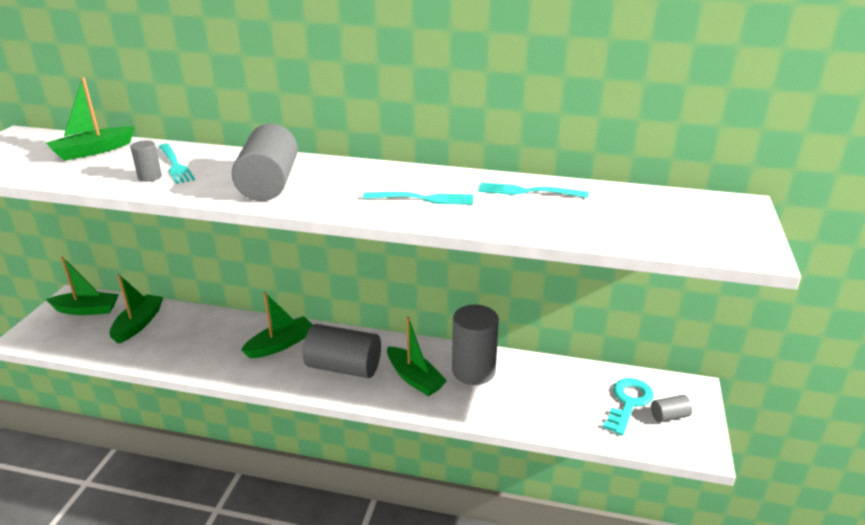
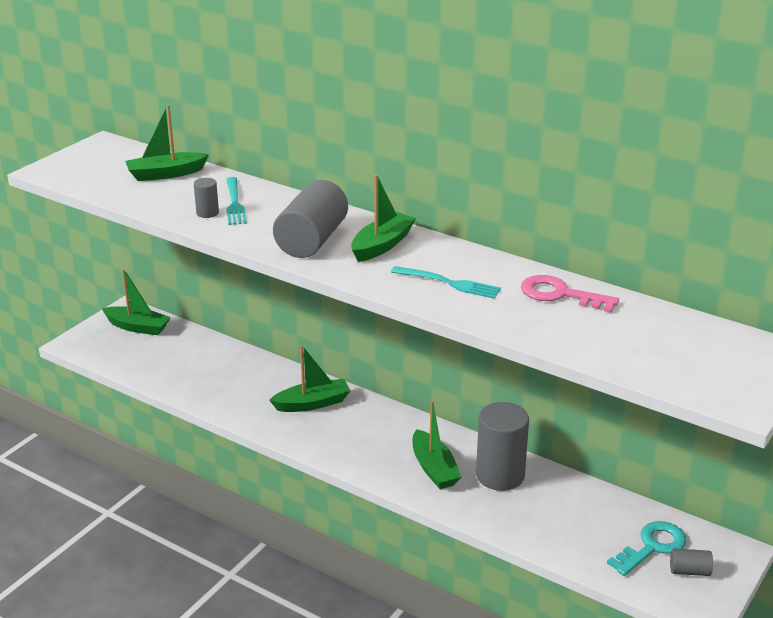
camera: 20 degrees right, 0 degrees up
green boat [110,274,163,344] -> green boat moved to [351,175,416,262]
grey cylinder [303,324,381,378] -> none
turquoise fork [478,182,589,198] -> pink key [521,275,619,313]

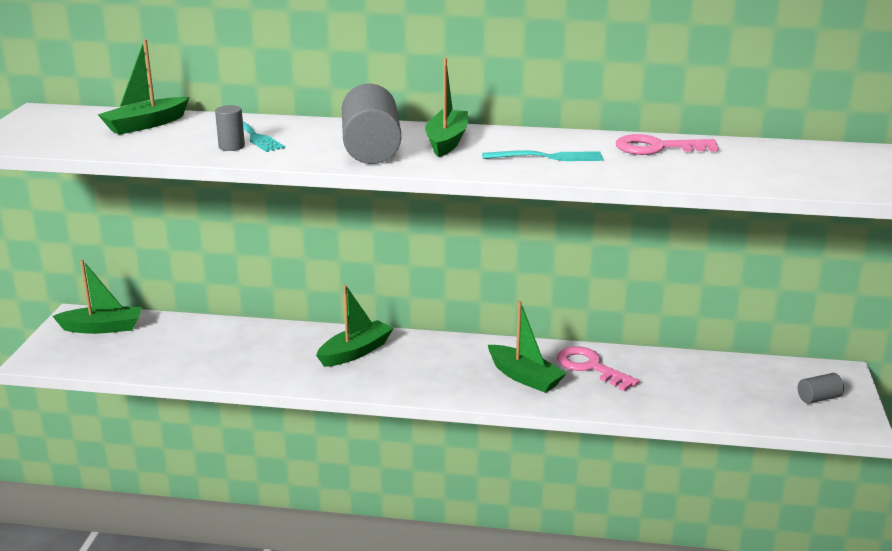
camera: 25 degrees left, 5 degrees down
grey cylinder [476,402,529,491] -> pink key [557,346,639,391]
turquoise key [607,521,687,576] -> none

